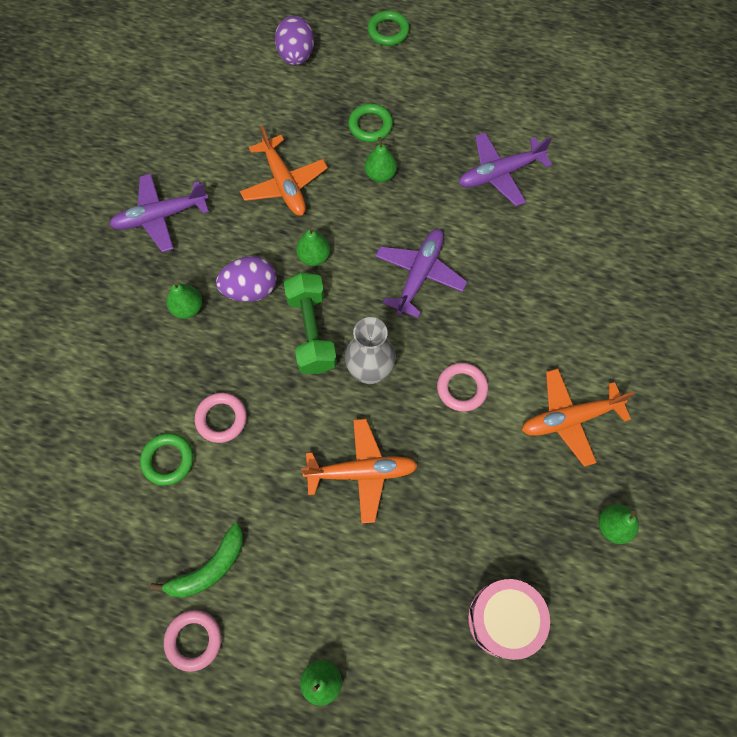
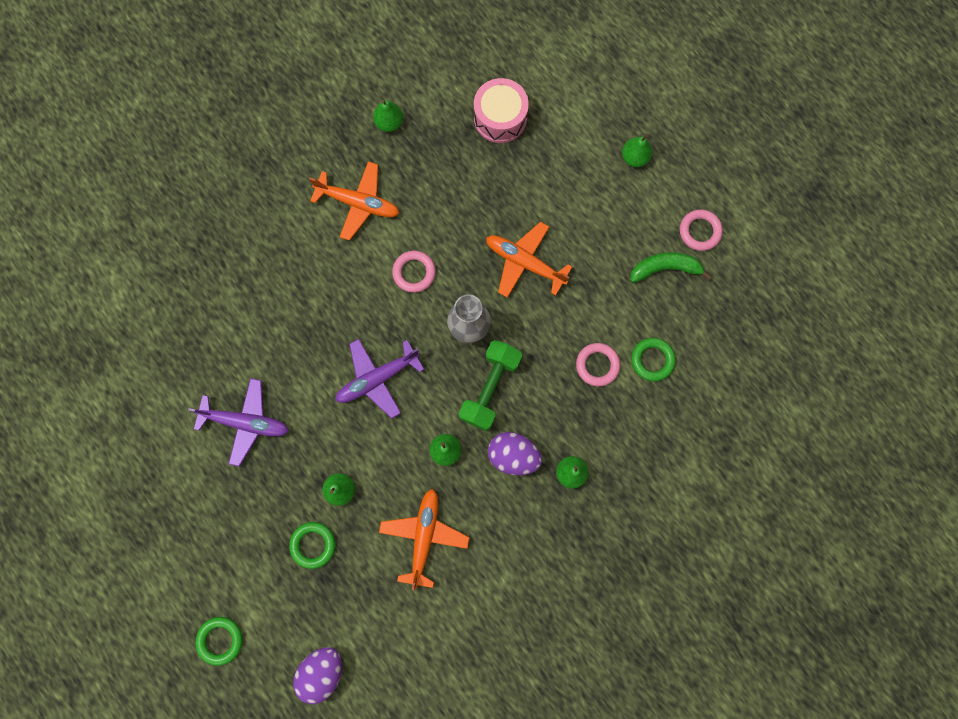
camera: 145 degrees left, 10 degrees up
purple plane [109,173,209,252] -> none

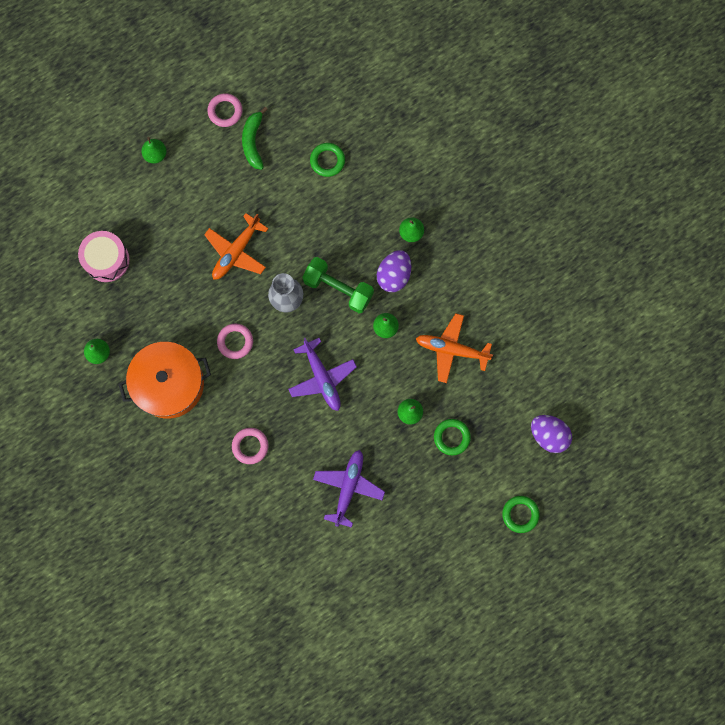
camera: 85 degrees left, 0 degrees up
orange plane [309,161,400,241] -> orange pot [118,342,211,418]
pink ring [576,343,620,387] -> pink ring moved to [232,428,269,464]

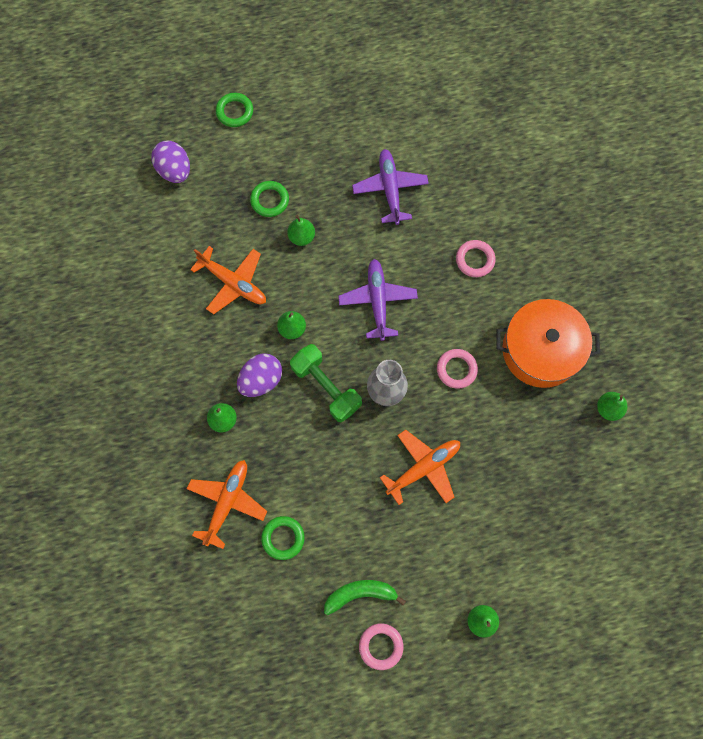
camera: 160 degrees left, 5 degrees down
pink drum [78,231,130,282] -> none
green banana [242,107,268,170] -> green banana turned 120 degrees counterclockwise [324,580,406,615]
purple plane [313,450,385,528] -> purple plane turned 135 degrees clockwise [352,149,429,225]
none -> orange plane [187,460,267,549]

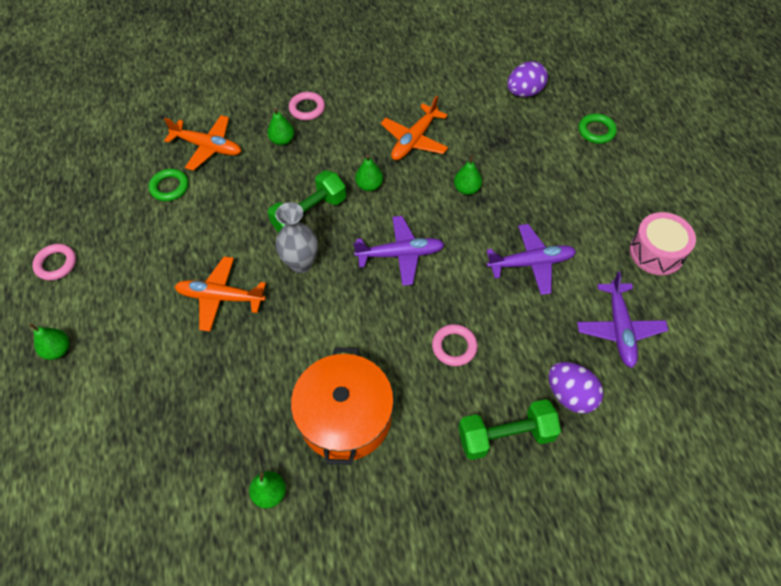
camera: 90 degrees right, 15 degrees down
purple egg [237,353,282,397] -> purple egg moved to [548,362,604,414]
green ring [250,181,289,217] -> none
green banana [324,580,406,615] -> none
orange plane [380,430,460,505] -> orange plane turned 135 degrees clockwise [174,257,266,332]
pink ring [437,349,478,389] -> pink ring moved to [289,92,325,120]
none -> green dumbbell [458,399,561,460]
none -> purple plane [577,271,668,368]
none -> pink drum [630,212,696,275]

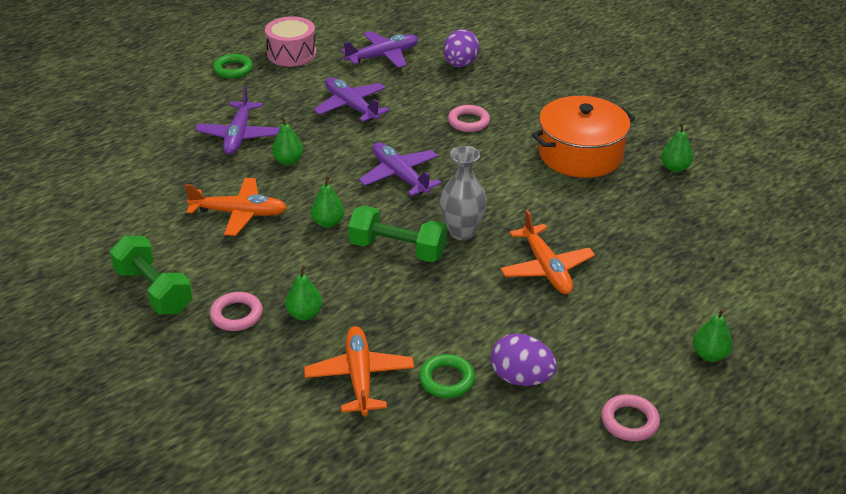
camera: 120 degrees left, 20 degrees down
green dumbbell [458,399,561,460] -> green dumbbell moved to [110,235,193,314]
purple egg [507,61,548,97] -> purple egg moved to [491,334,557,386]
green ring [578,114,617,144] -> green ring moved to [213,54,253,78]
none -> purple plane [195,86,280,155]

